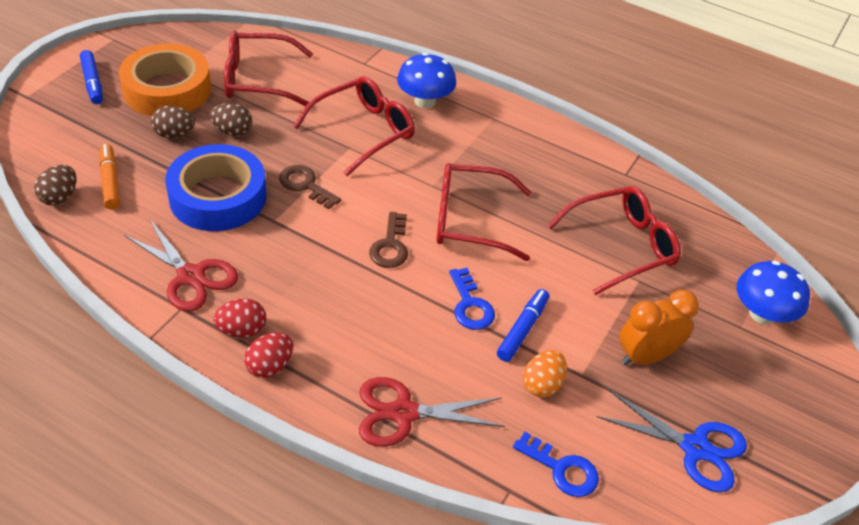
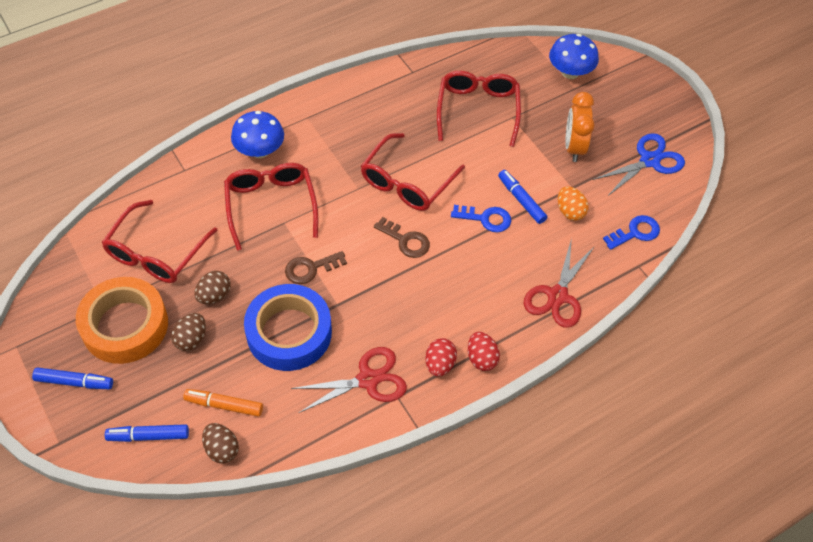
camera: 60 degrees left, 10 degrees up
none -> blue marker [105,424,189,442]

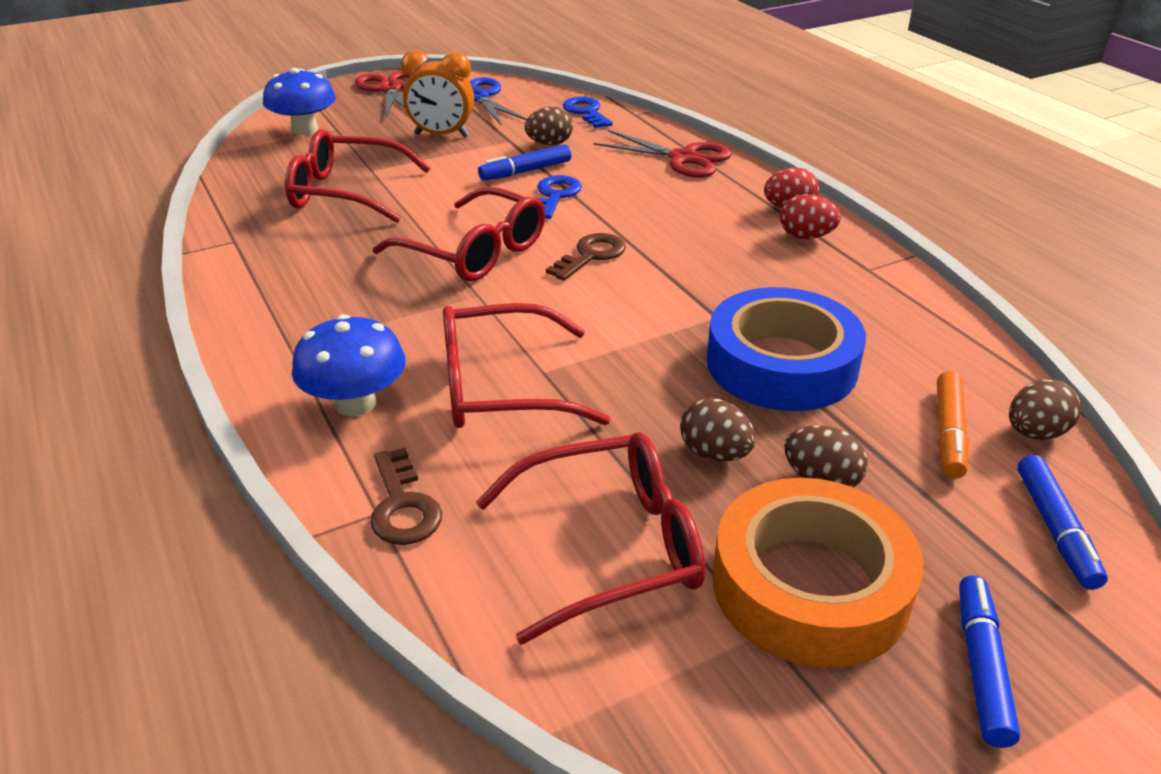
camera: 85 degrees left, 20 degrees down
red glasses [101,200,218,283] -> red glasses turned 45 degrees counterclockwise [476,432,705,645]
brown key [285,251,347,284] -> brown key moved to [370,448,442,545]
red scissors [291,347,407,413] -> red scissors moved to [355,70,414,117]
orange egg [558,186,588,221] -> brown egg [524,106,573,145]

